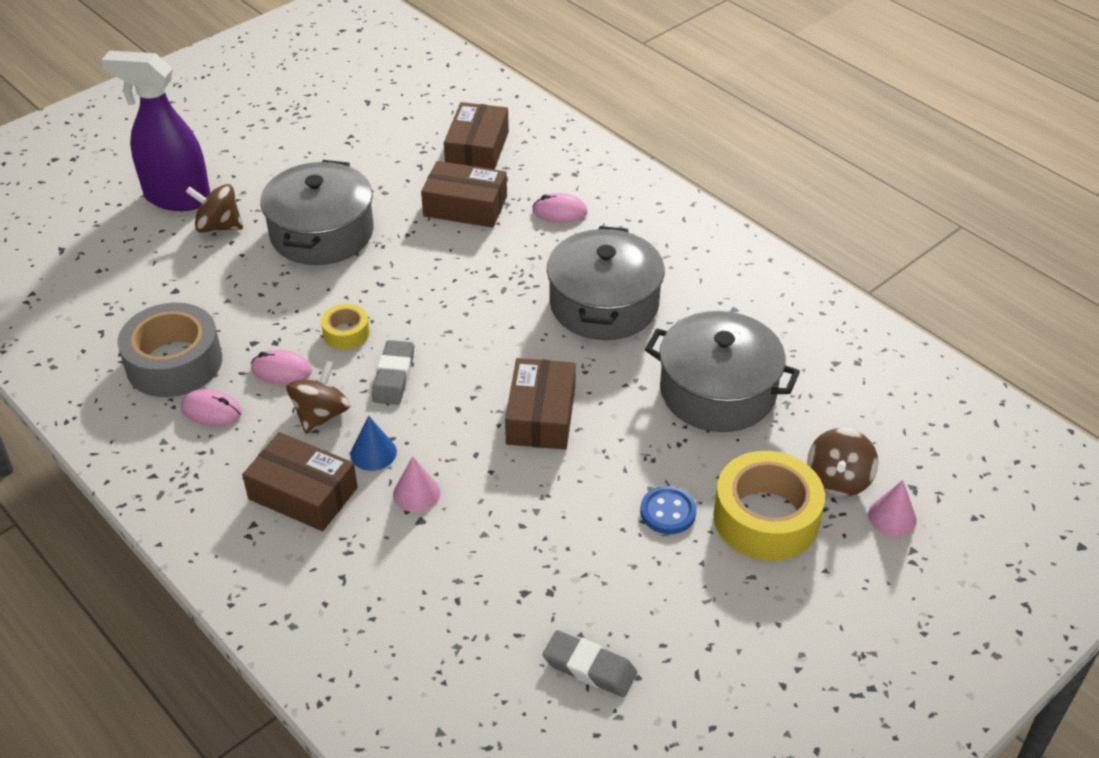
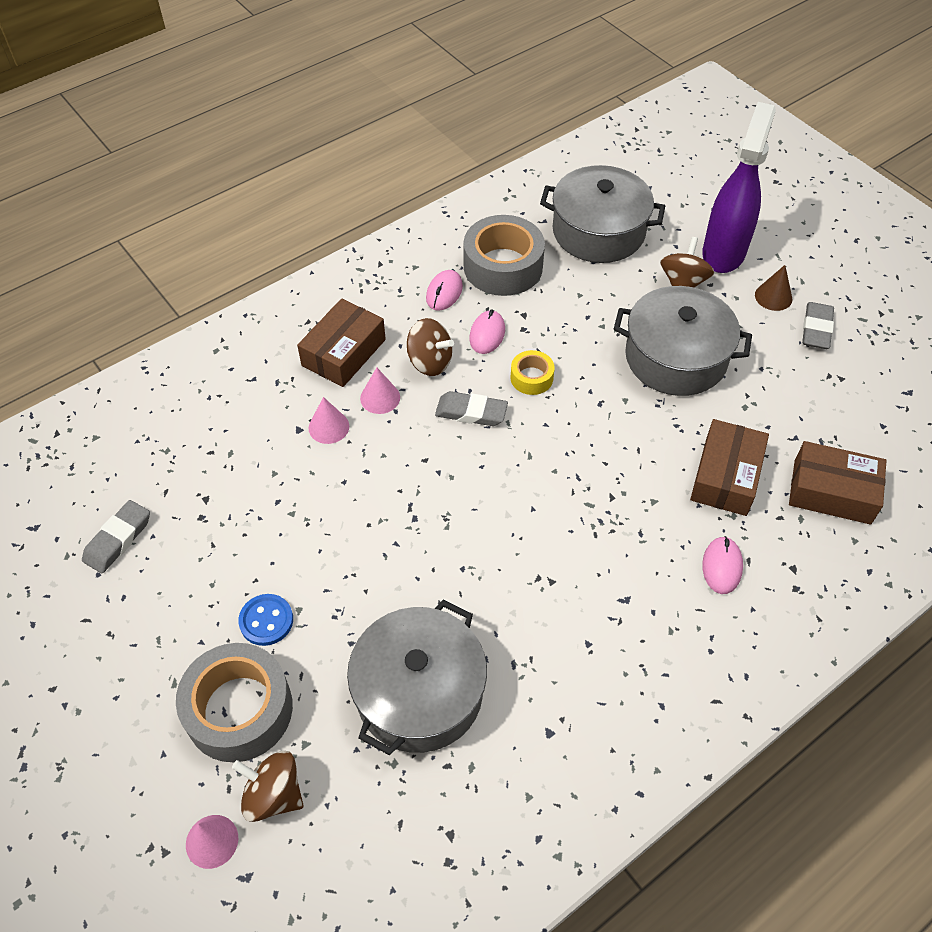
camera: 95 degrees right, 10 degrees up
blue cone [350,416,397,471] -> pink cone [360,367,400,414]
brown box [505,358,576,450] -> none
grey pot [547,226,665,340] -> grey pot moved to [540,165,665,263]
yellow tape [713,451,825,561] -> grey tape [176,643,293,762]
none -> brown cone [755,265,792,311]
none -> grey eraser [802,302,834,349]

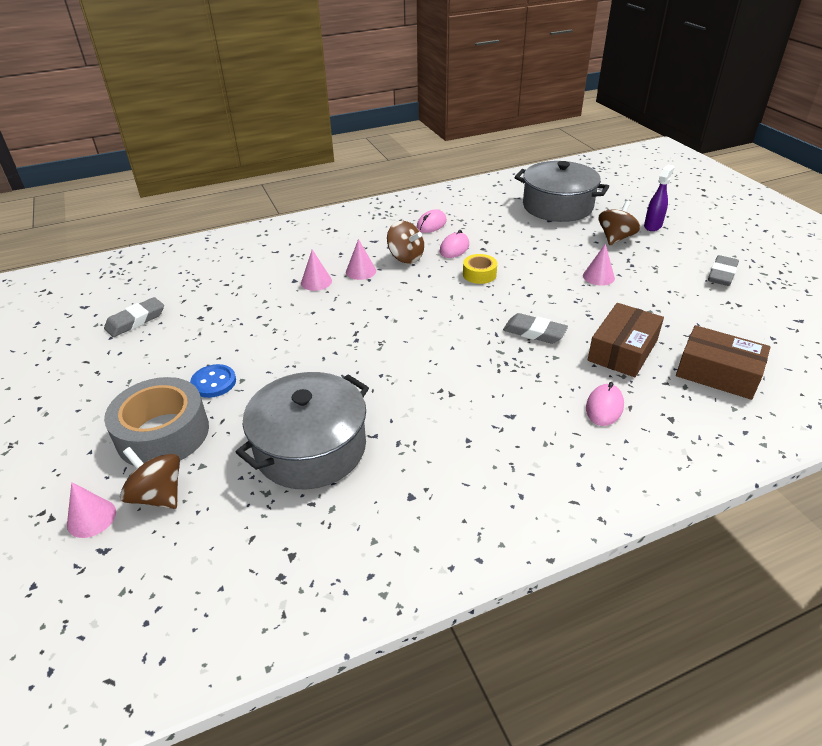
camera: 15 degrees right, 15 degrees down
brown box [297,298,386,387] -> none
grey eraser [435,391,508,426] -> grey eraser moved to [503,313,568,344]
grey tape [464,215,545,296] -> none
grey pot [614,286,752,396] -> pink cone [583,244,615,286]
purple spray bottle [702,102,776,273] -> purple spray bottle [644,165,675,231], size x0.50
brown cone [755,265,792,311] -> none

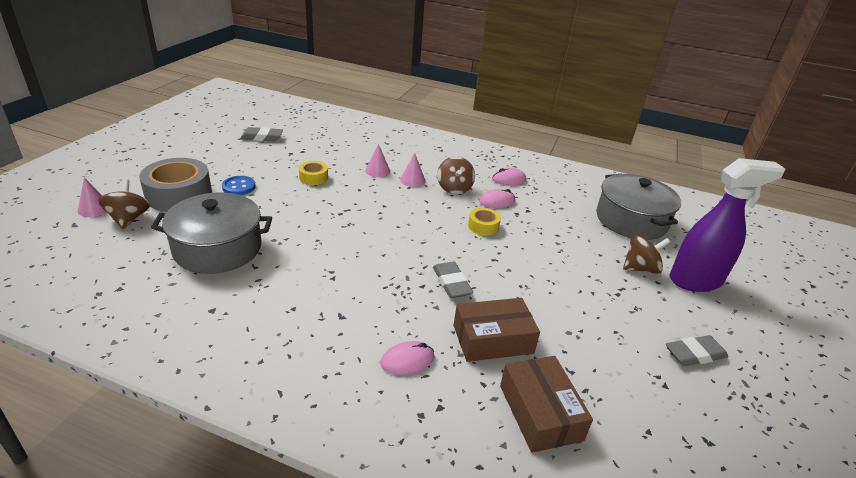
camera: 40 degrees right, 5 degrees down
pink cone [583,244,615,286] -> none
purple spray bottle [644,165,675,231] -> purple spray bottle [670,158,785,292], size x2.00
none -> yellow tape [299,161,328,185]

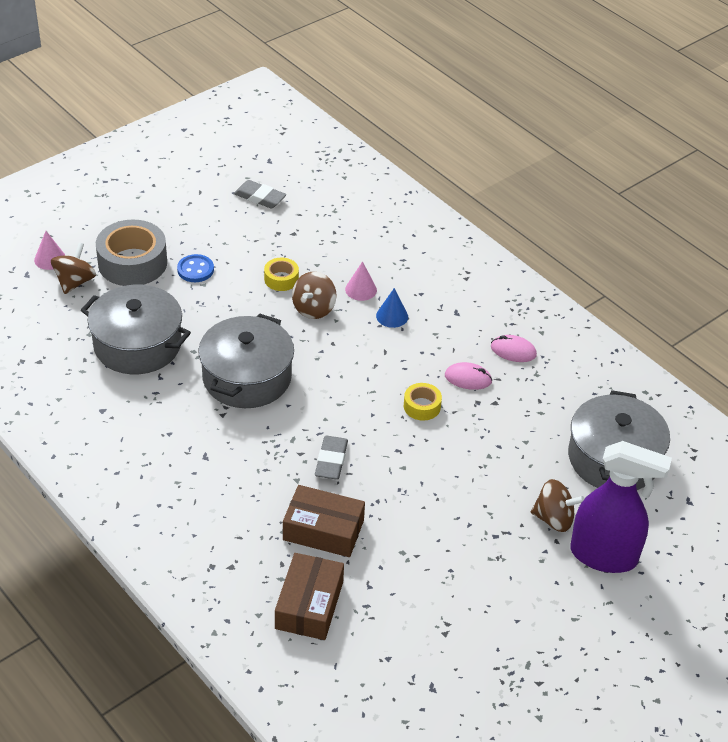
camera: 30 degrees right, 10 degrees up
pink mouse [380,341,434,375] -> none
pink cone [400,153,426,187] -> blue cone [376,288,408,328]
brown spinning top [437,156,475,194] -> brown spinning top moved to [292,272,336,319]
grey eraser [666,335,728,366] -> none
none -> grey pot [198,314,294,408]

